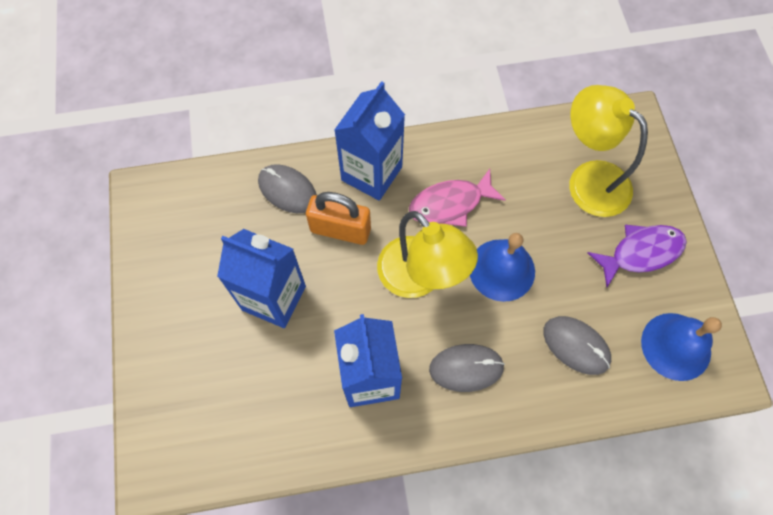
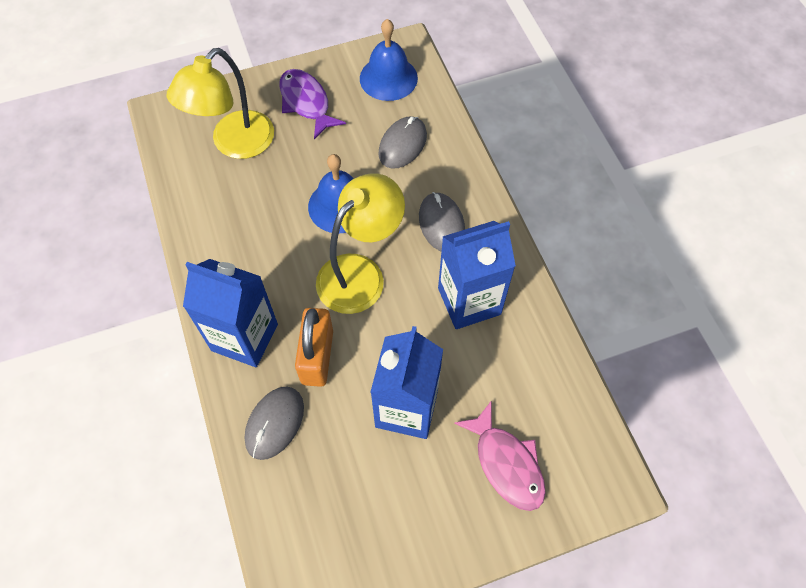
camera: 100 degrees left, 5 degrees down
pink fish [409,169,506,227] -> pink fish moved to [454,402,546,511]

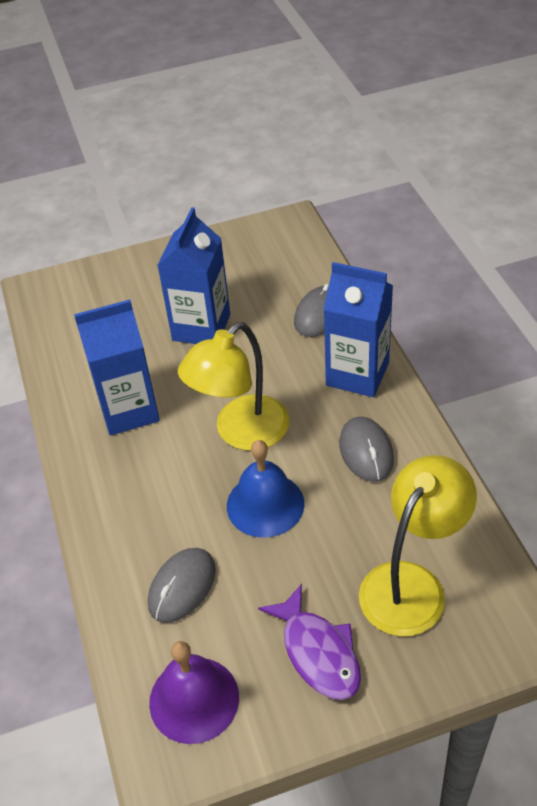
camera: 175 degrees left, 15 degrees down
orange padlock [295,308,333,387] -> none
blue bell [360,19,418,101] -> purple bell [149,641,239,744]
grey mouse [419,192,465,252] -> grey mouse moved to [339,417,394,482]
pink fish [454,402,546,511] -> none

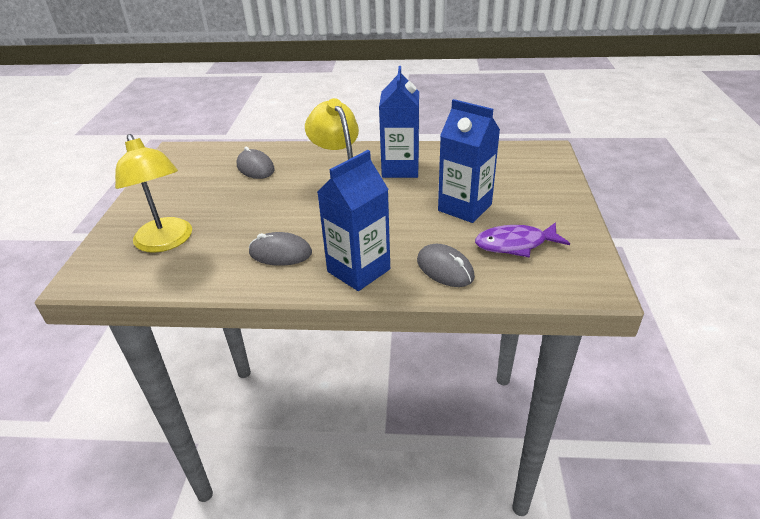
camera: 110 degrees right, 10 degrees down
purple bell [149,641,239,744] -> none
blue bell [227,440,304,538] -> none
purple fish [258,584,361,700] -> purple fish moved to [475,222,570,258]

